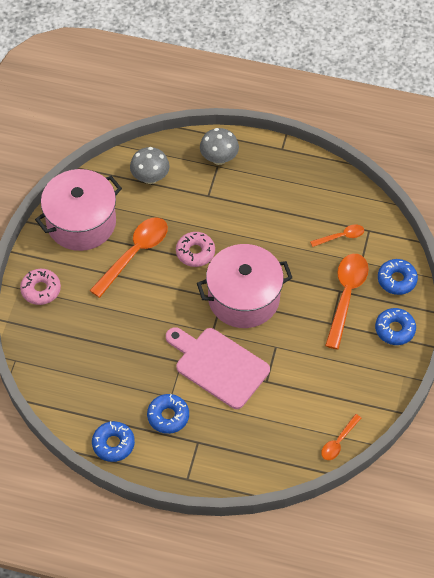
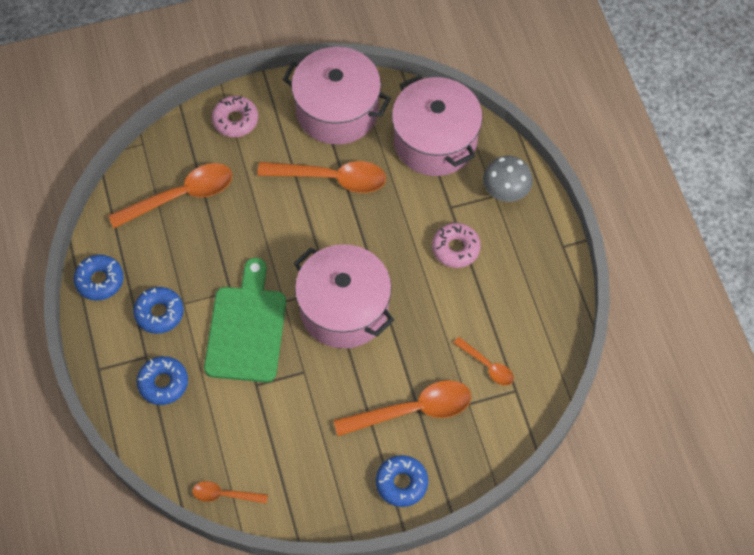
camera: 60 degrees right, 5 degrees up
grey mushroom [130,147,170,184] -> pink pot [392,75,483,176]
pink cutting board [166,327,270,409] -> green cutting board [204,258,286,382]
pink donut [176,232,215,267] -> pink donut moved to [432,223,481,268]
blue donut [378,259,418,295] -> blue donut moved to [137,356,188,405]
none -> orange spoon [108,163,233,228]

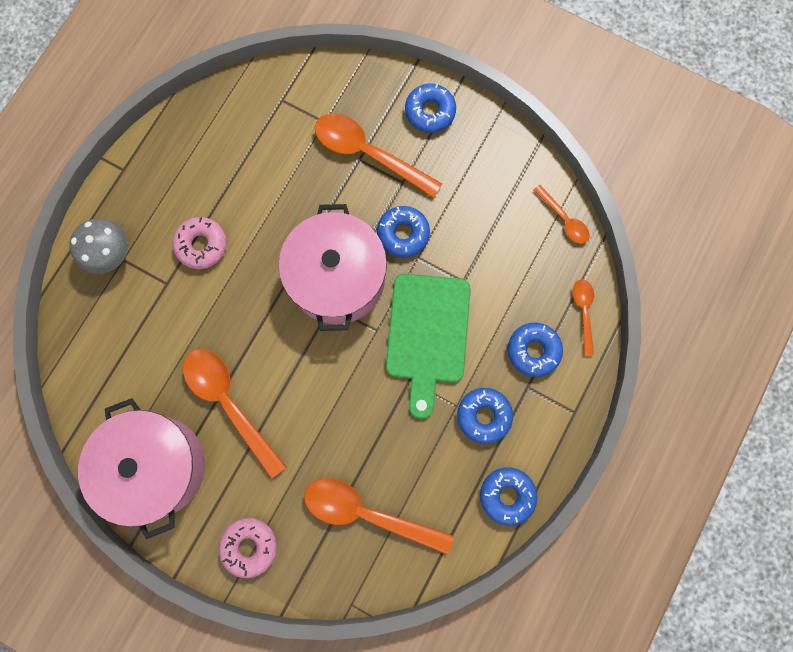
camera: 135 degrees left, 15 degrees up
green cutting board [204,258,286,382] -> green cutting board turned 45 degrees counterclockwise [386,274,471,419]
pink pot [392,75,483,176] -> none
orange spoon [454,337,514,386] -> orange spoon moved to [573,279,594,356]
none -> blue donut [377,206,430,258]

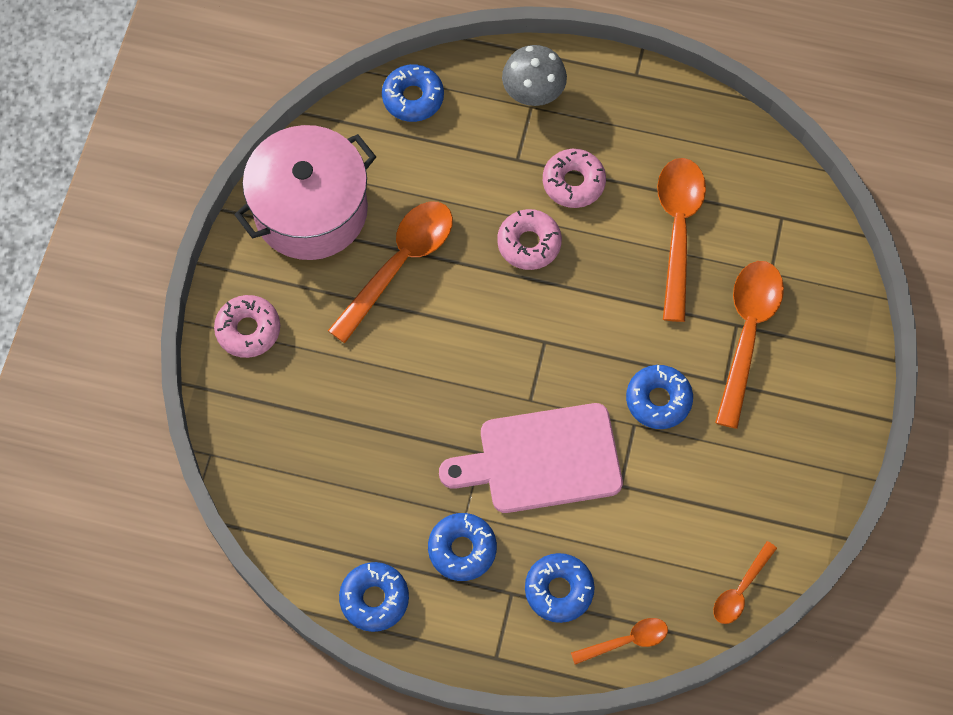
camera: 75 degrees right, 10 degrees down
pink pot [278,204,387,331] -> none
orange spoon [304,478,454,555] -> orange spoon moved to [657,158,706,322]
green cutting board [386,274,471,419] -> pink cutting board [439,403,623,513]
blue donut [405,83,456,133] -> blue donut moved to [382,64,444,122]
none -> pink donut [497,209,562,270]

